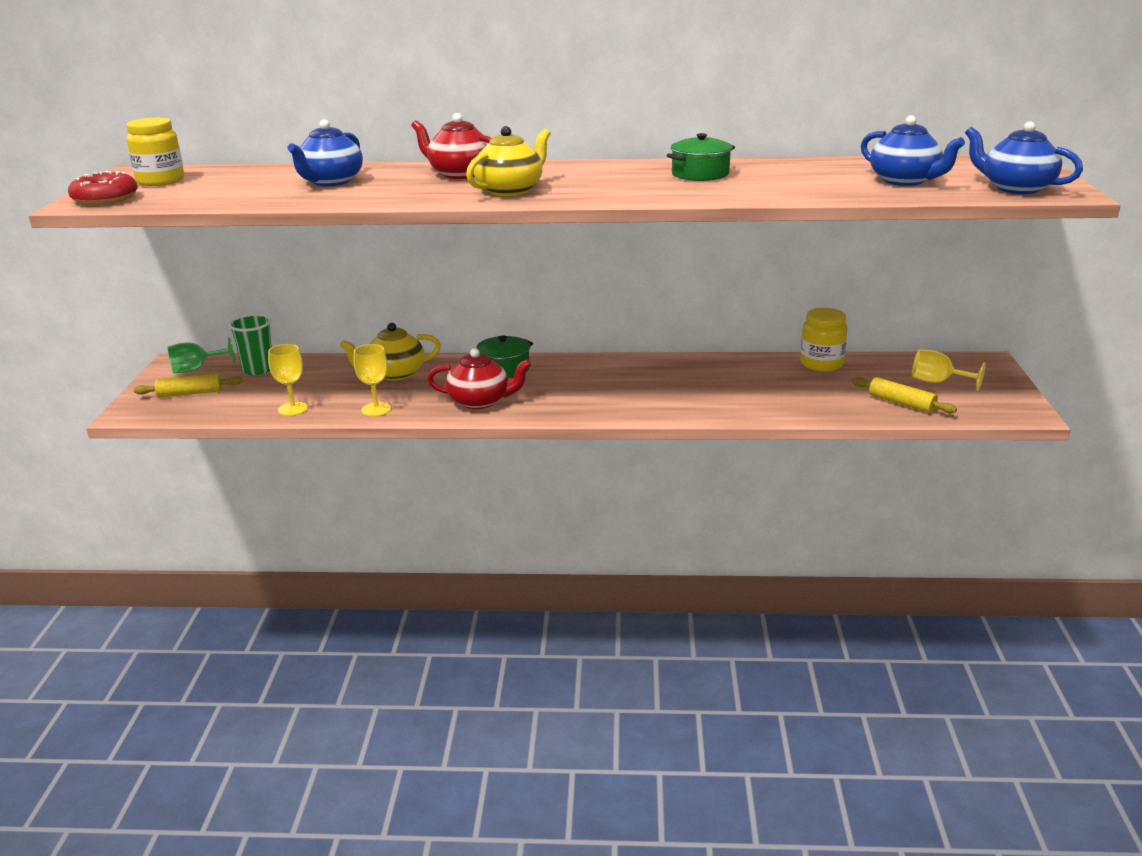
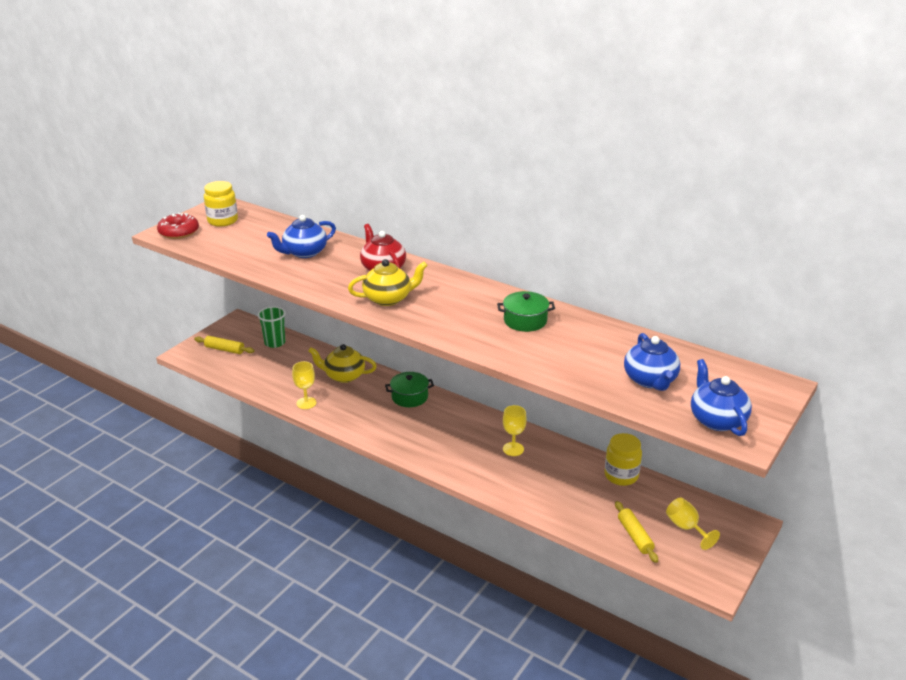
camera: 30 degrees right, 5 degrees up
green goblet [168,337,235,373] -> none
yellow goblet [268,344,308,416] -> yellow goblet moved to [503,405,527,456]
red teapot [427,348,531,409] -> none

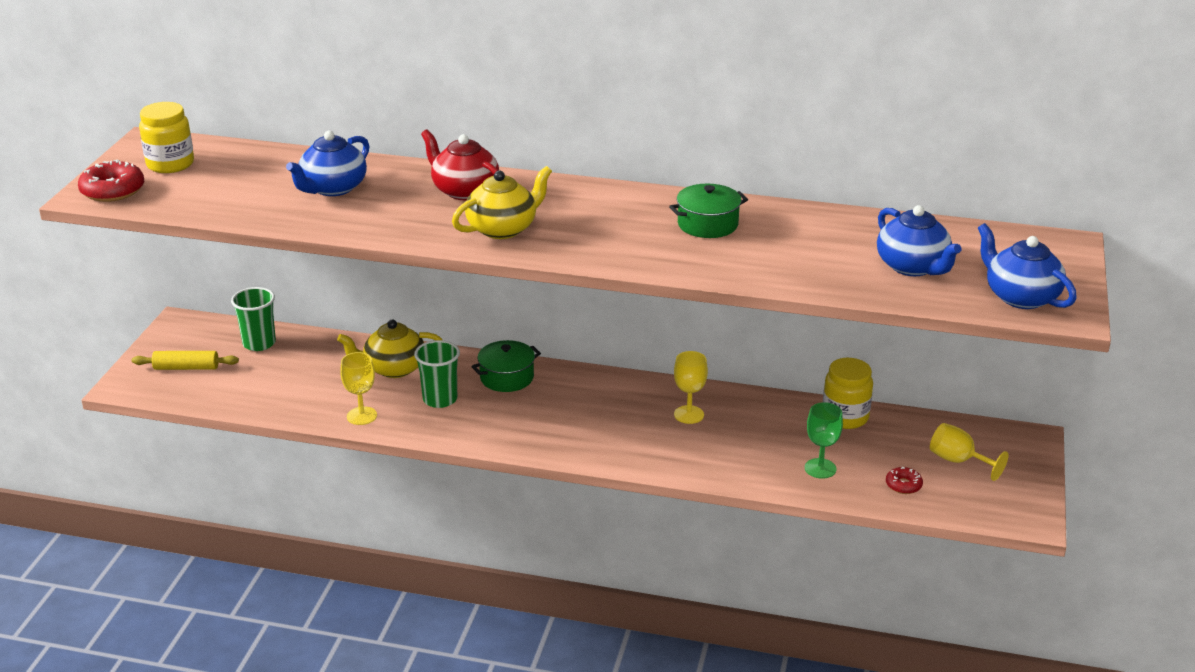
camera: 20 degrees left, 0 degrees up
yellow rolling pin [615,501,658,563] -> red donut [886,466,923,494]
none -> green cup [414,340,460,408]
none -> green goblet [805,402,843,479]

